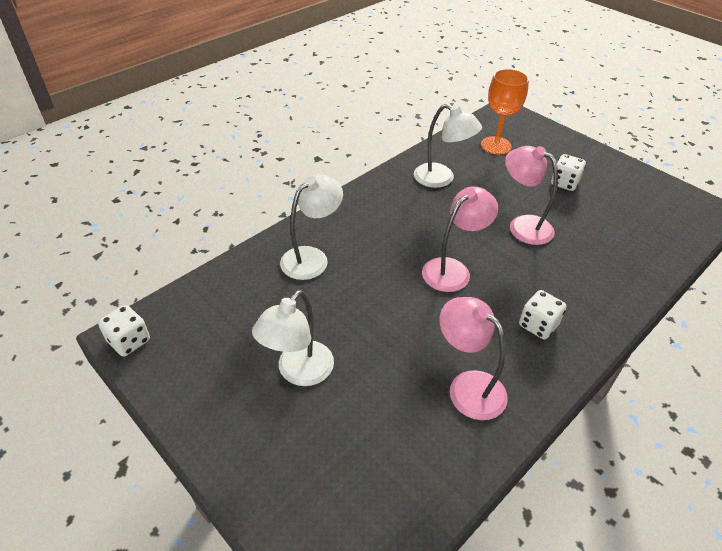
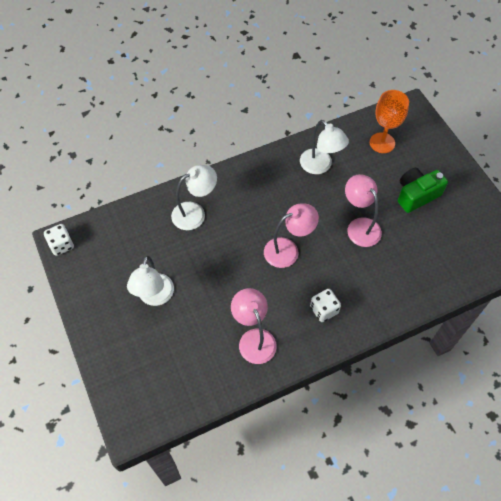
camera: 20 degrees right, 15 degrees up
white lamp [252,290,334,386] -> white lamp turned 45 degrees counterclockwise [127,256,174,306]
white dice [551,154,586,191] -> green camera [398,168,448,213]

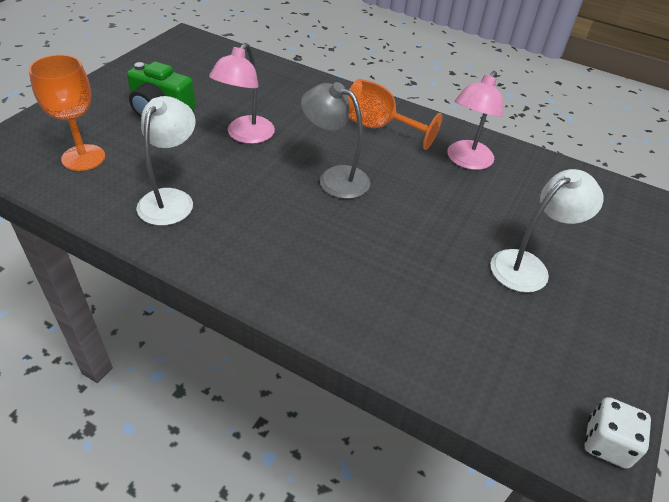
camera: 130 degrees left, 15 degrees down
white lamp [171,165,217,230] -> none
pink lamp [264,203,319,268] -> grey lamp [301,82,370,199]
white dice [310,289,341,322] -> orange goblet [347,79,442,150]

